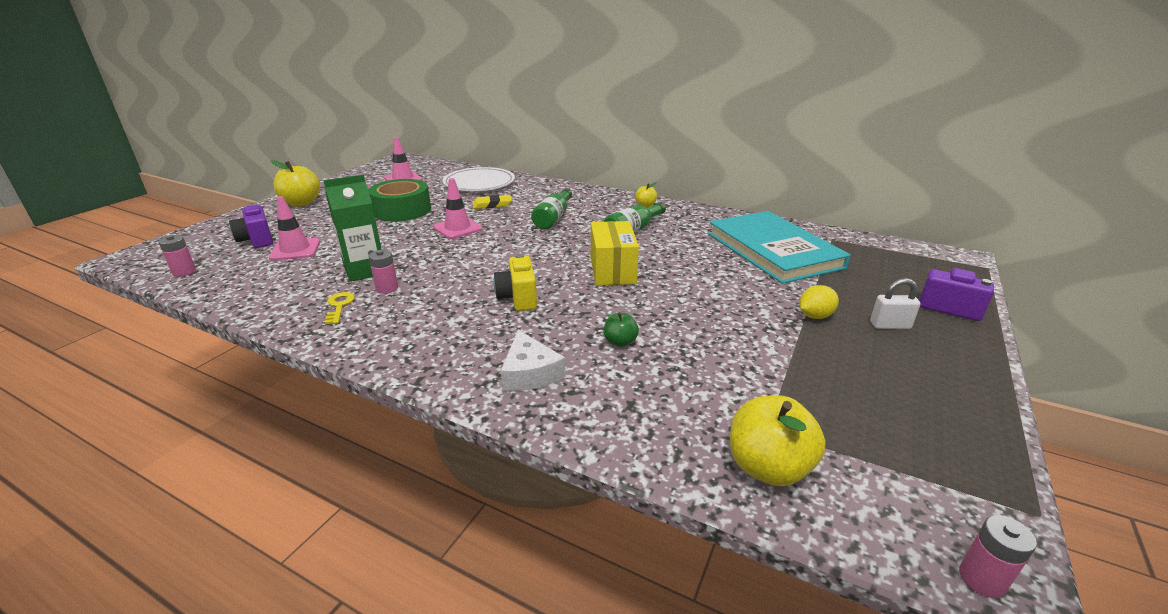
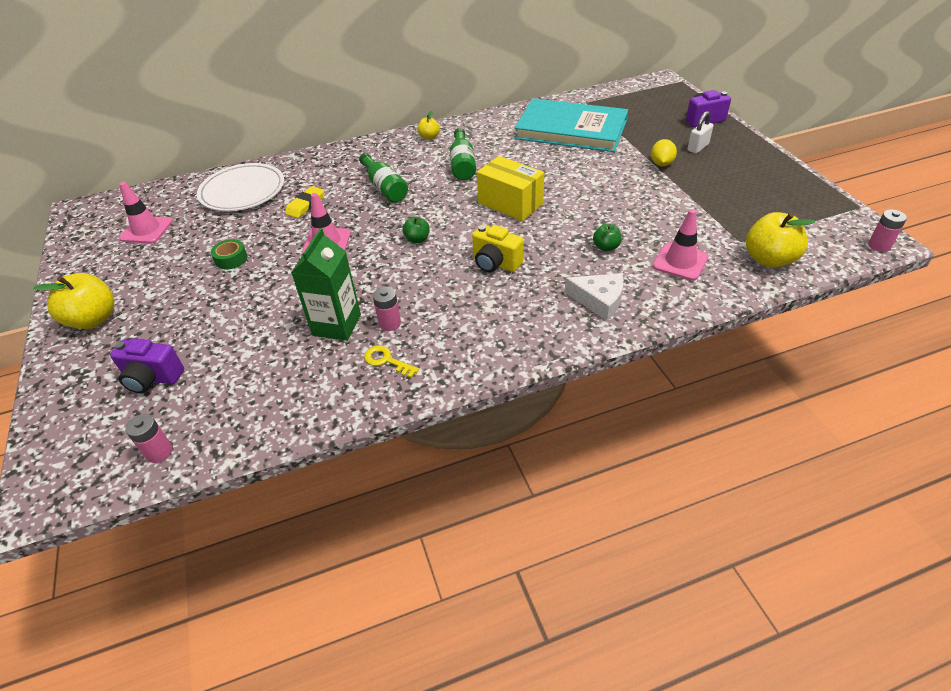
camera: 45 degrees left, 15 degrees up
pink traffic cone [269,196,320,261] -> pink traffic cone moved to [653,209,709,281]
green tape [368,179,431,221] -> green tape [211,239,247,269], size x0.46
none -> green apple [402,216,430,243]

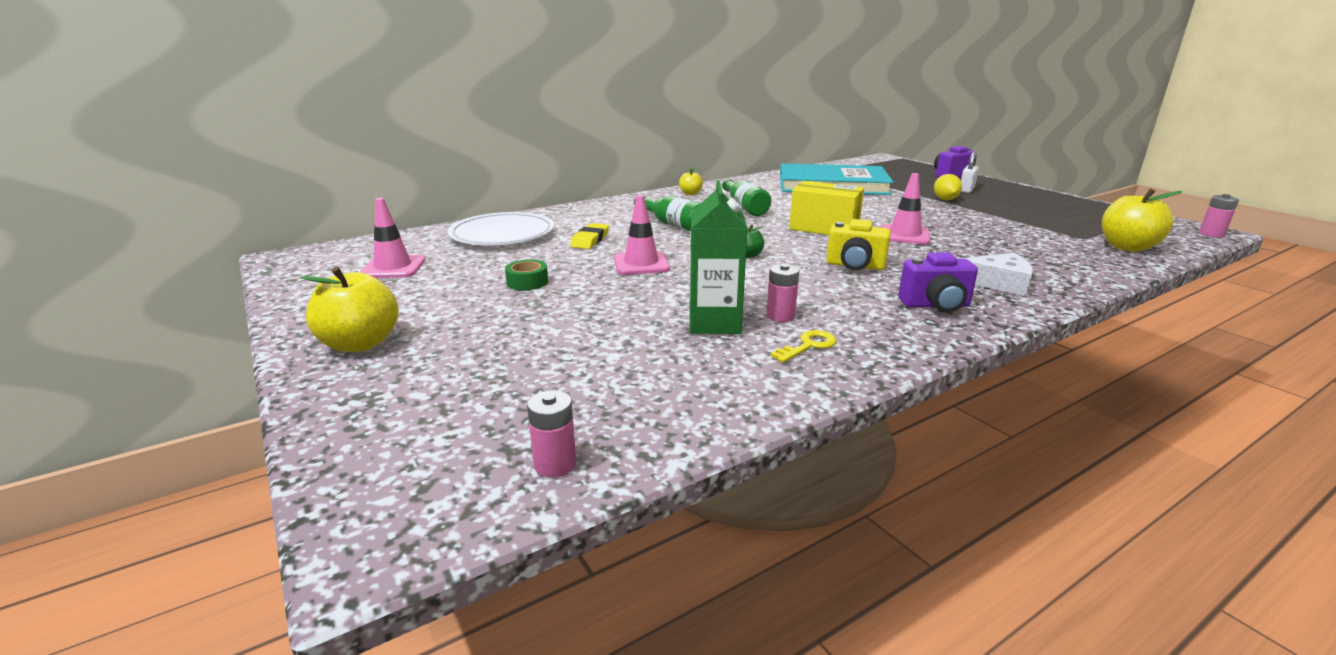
camera: 15 degrees left, 20 degrees down
purple camera [110,338,184,393] -> purple camera moved to [898,252,978,312]
yellow key [364,345,419,378] -> yellow key turned 120 degrees clockwise [771,330,837,363]
green apple [593,224,622,252] -> none
pink traffic cone [653,209,709,281] -> pink traffic cone moved to [882,173,930,245]

